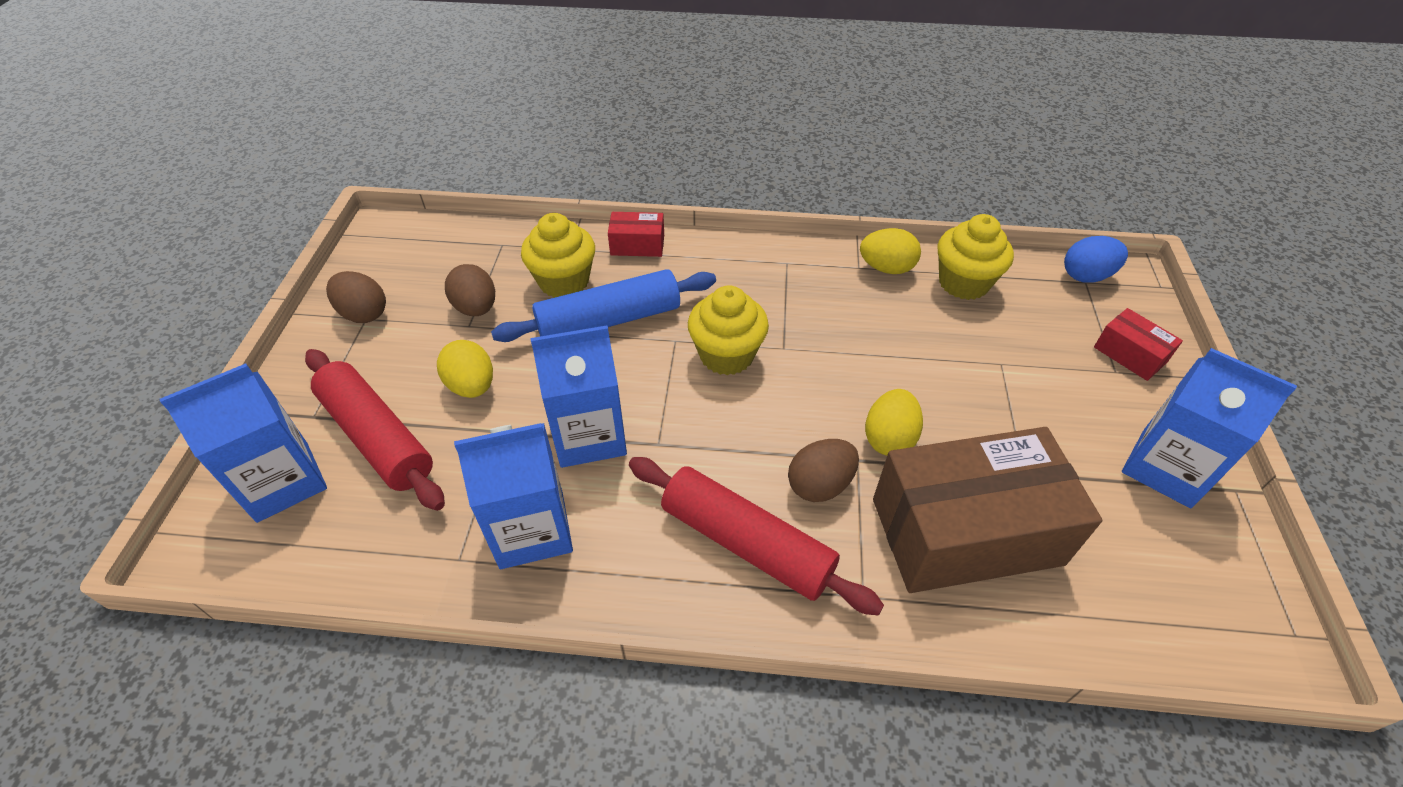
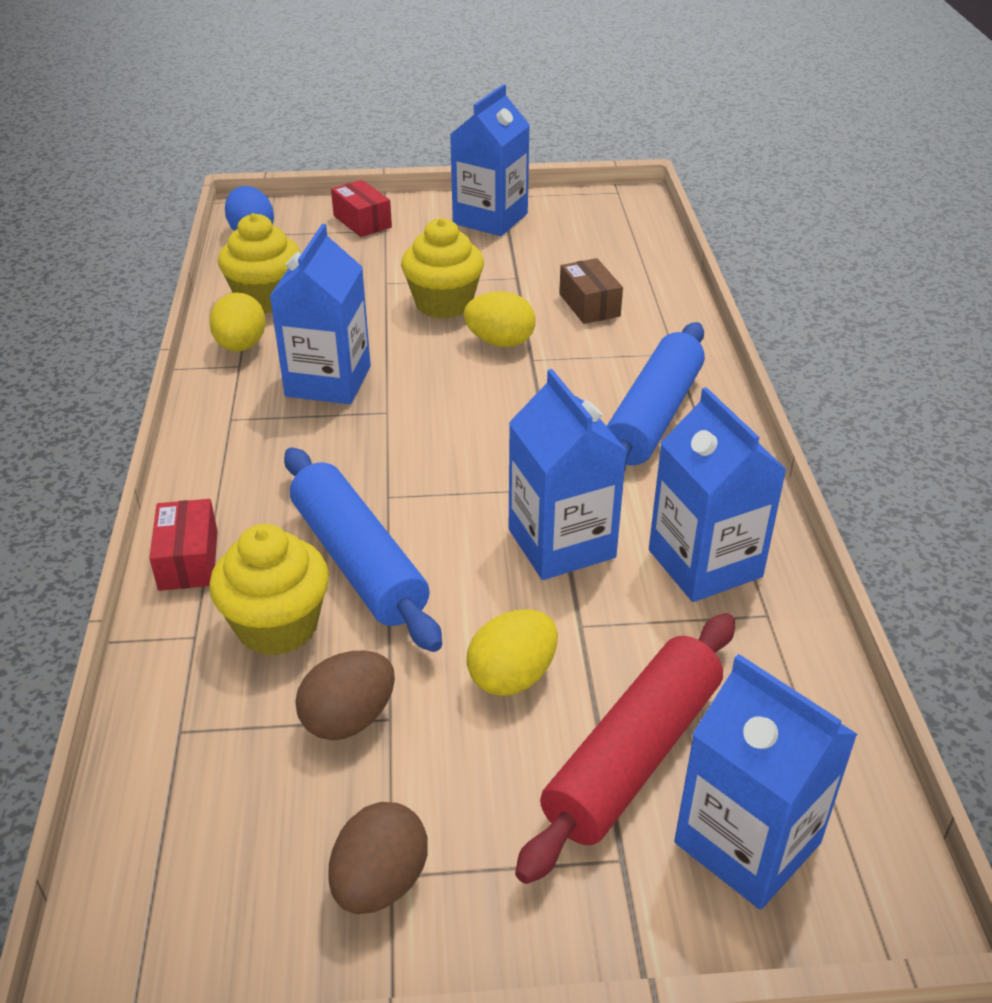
camera: 100 degrees left, 10 degrees down
red rolling pin [629,457,884,616] -> blue rolling pin [607,322,705,472]
yellow cupcake [688,285,769,375] -> yellow cupcake moved to [401,218,484,319]
brown egg [788,439,859,502] -> none
brown box [873,427,1102,593] -> brown box [559,258,623,324], size x0.44
red box [1094,308,1183,381] -> red box turned 75 degrees counterclockwise [331,180,392,237]
none -> blue carton [270,224,371,404]

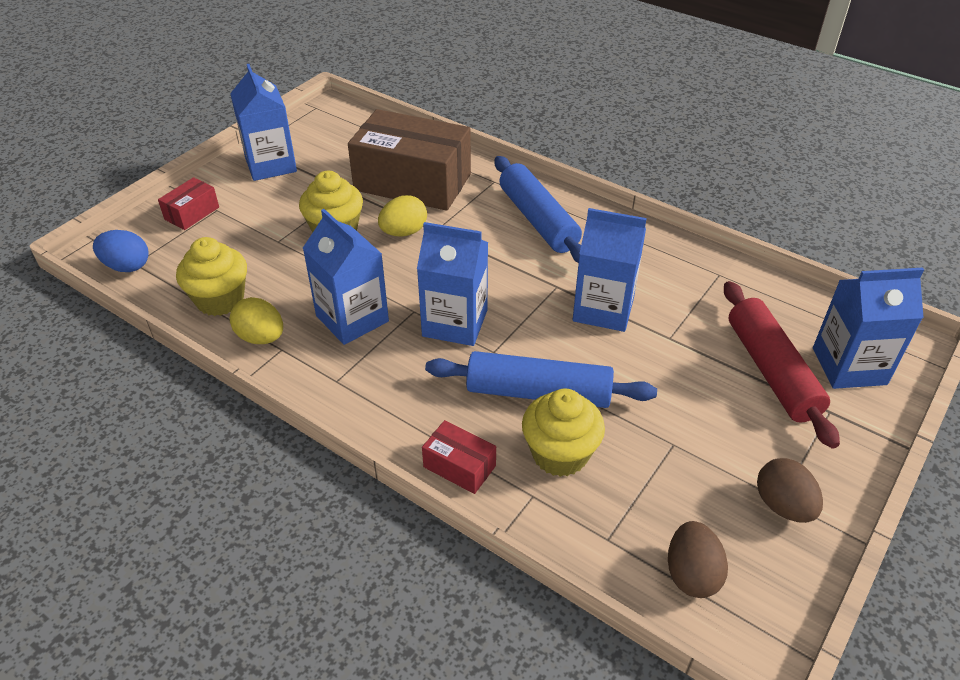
camera: 50 degrees left, 5 degrees up
brown egg [295,650,395,740] -> brown egg moved to [668,521,728,598]
red box [331,180,392,237] -> red box turned 60 degrees counterclockwise [158,177,219,230]
yellow egg [466,609,558,696] -> none
brown box [559,258,623,324] -> brown box [348,109,471,211], size x2.29
blue carton [649,387,787,602] -> blue carton moved to [417,222,488,346]

